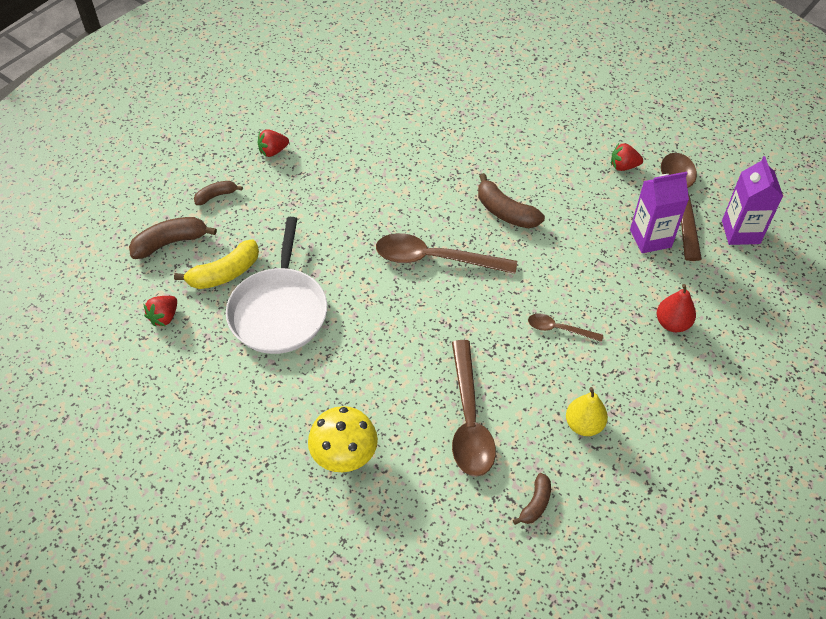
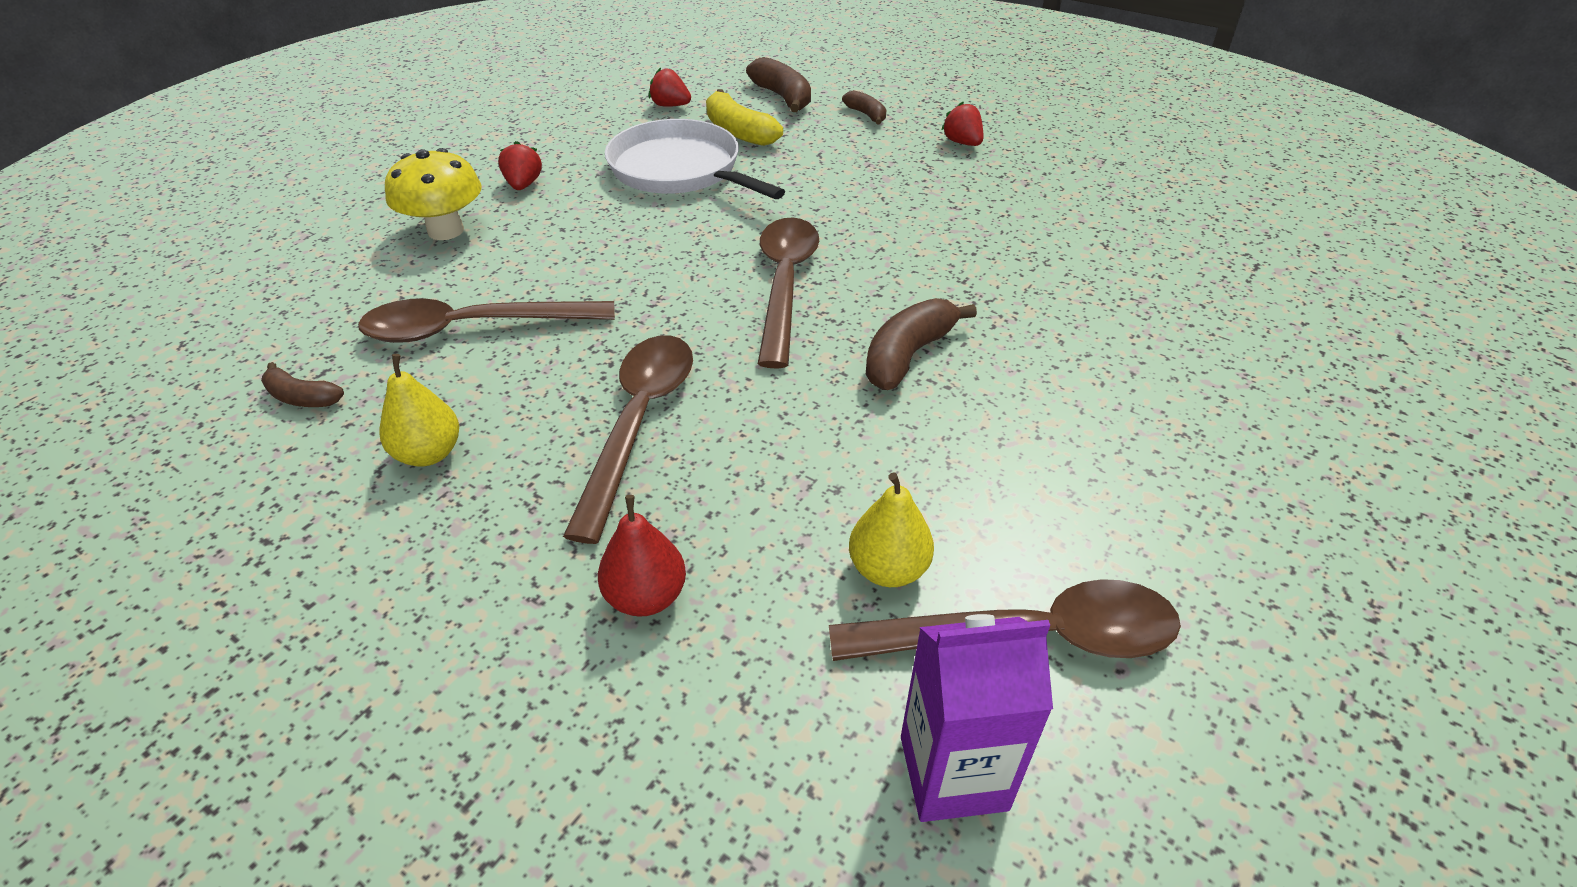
camera: 85 degrees right, 10 degrees down
white pan [226,217,327,354] -> white pan turned 45 degrees clockwise [605,119,785,199]
brown spoon [528,313,603,342] -> brown spoon [563,335,693,544], size x1.97
red strawberry [611,143,643,171] -> red strawberry moved to [498,141,542,190]
purple carton [630,172,689,253] -> yellow pear [849,472,934,587]

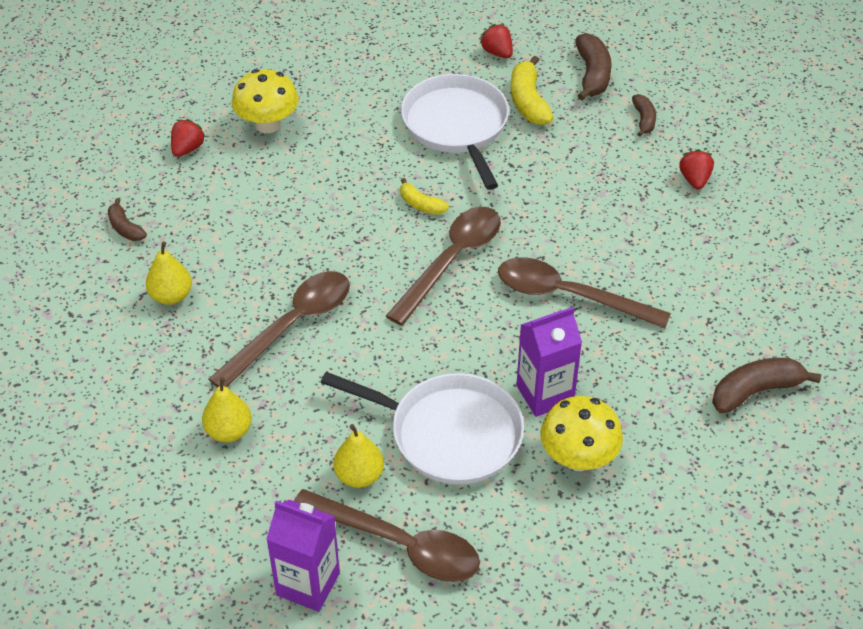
camera: 30 degrees right, 5 degrees up
brown spoon [358,298,615,343] -> brown spoon moved to [498,257,671,328]
red strawberry [498,141,542,190] -> red strawberry moved to [171,119,206,157]
red pear [598,495,686,617] -> yellow pear [202,377,252,442]
brown banana [866,298,977,390] -> brown banana moved to [712,358,821,413]
none -> white pan [321,372,524,484]
none -> yellow banana [400,178,449,215]
none -> purple carton [516,307,582,417]
none -> yellow mushroom [540,396,623,471]

